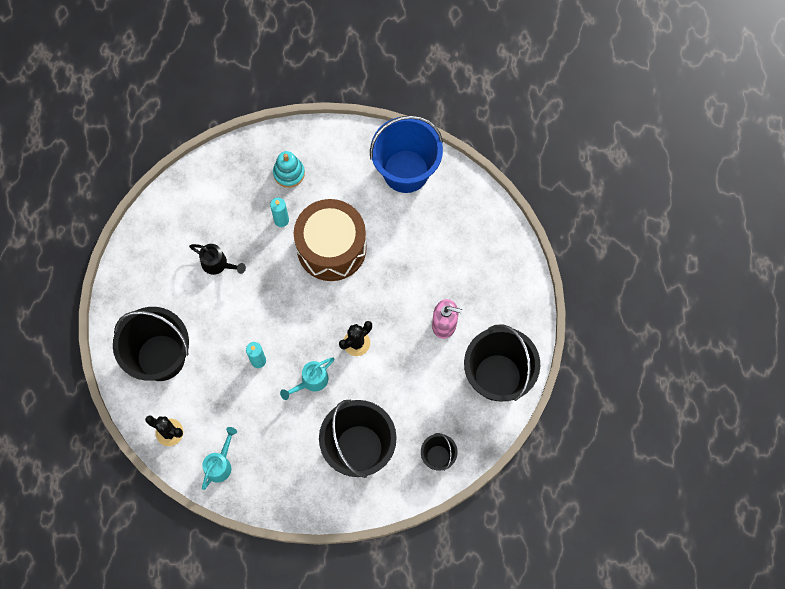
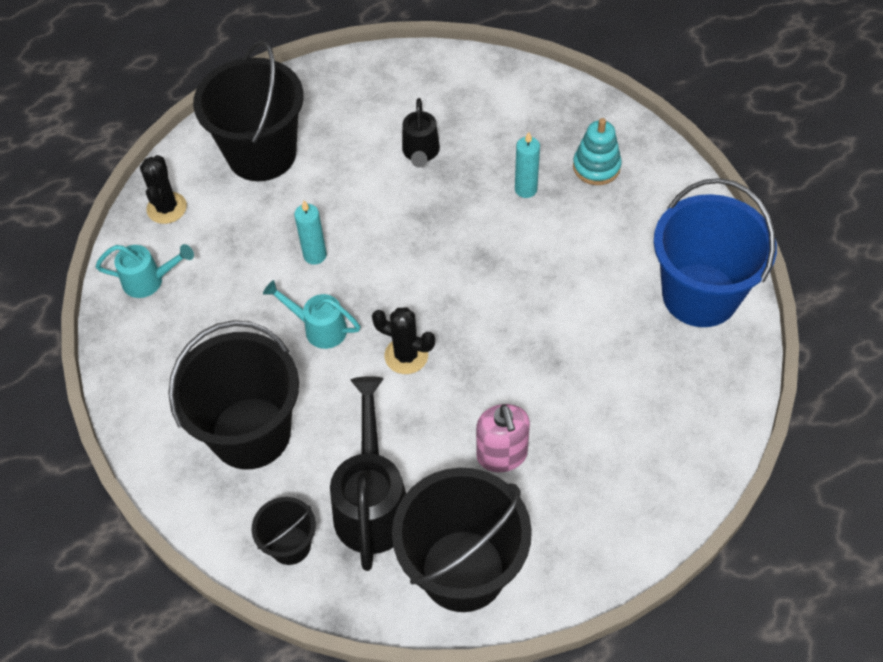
camera: 65 degrees right, 15 degrees down
brown drum [294,199,367,281] -> none
none -> black watering can [330,376,406,571]

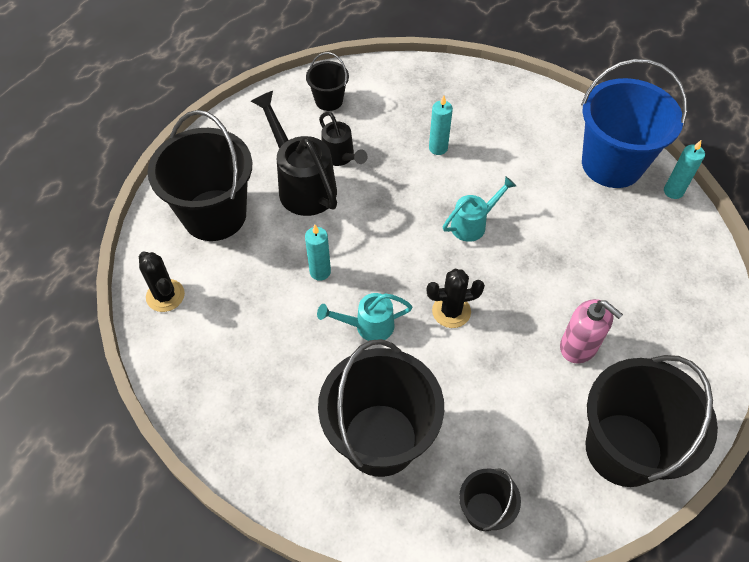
camera: 35 degrees left, 0 degrees up
turquoise watering can [96,244,194,298] -> turquoise watering can moved to [443,176,516,242]
black watering can [330,376,406,571] -> black watering can moved to [251,91,337,216]
turquoise stacking toy [573,118,622,185] -> none
none -> black bucket [306,52,349,111]
none -> turquoise candle [664,140,705,199]

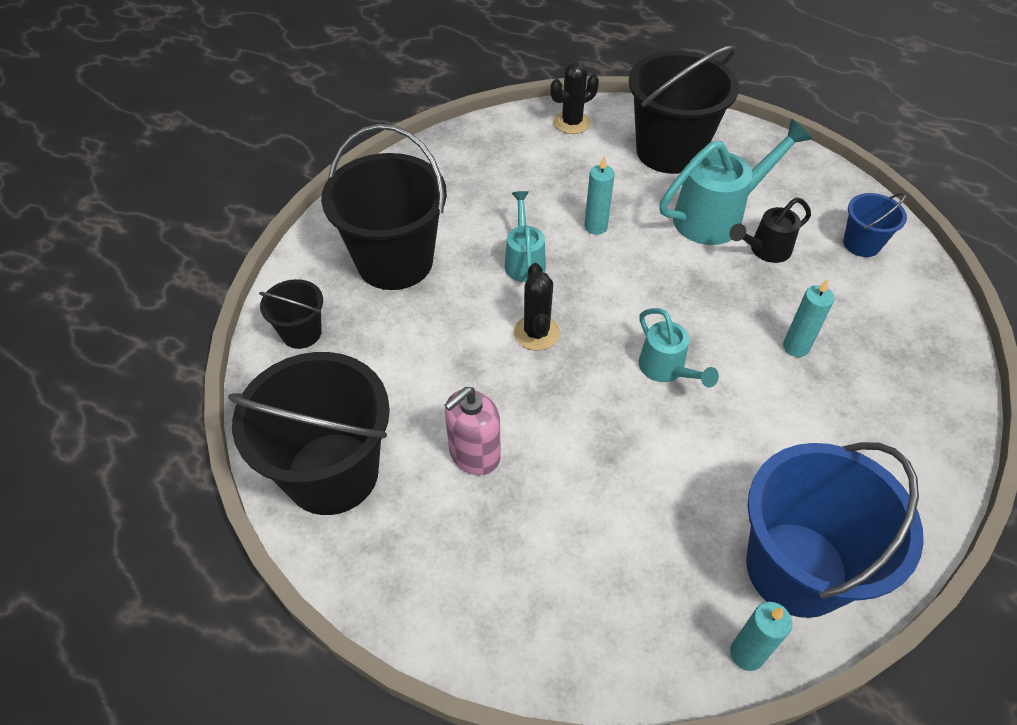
camera: 95 degrees right, 5 degrees down
black watering can [251,91,337,216] -> turquoise watering can [659,119,812,245]
black bucket [306,52,349,111] -> blue bucket [843,193,907,257]

